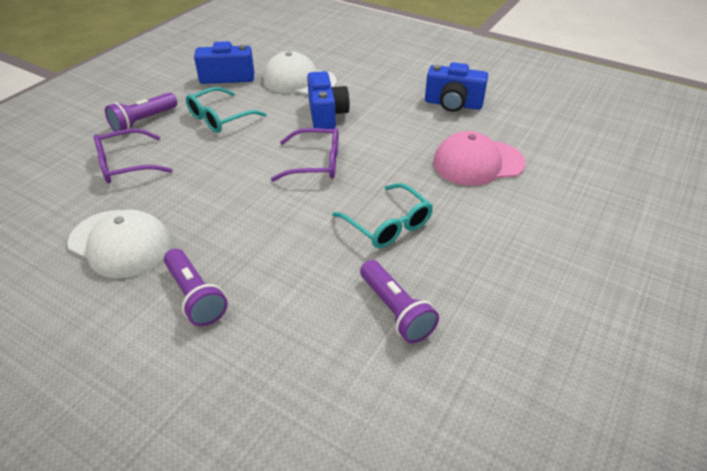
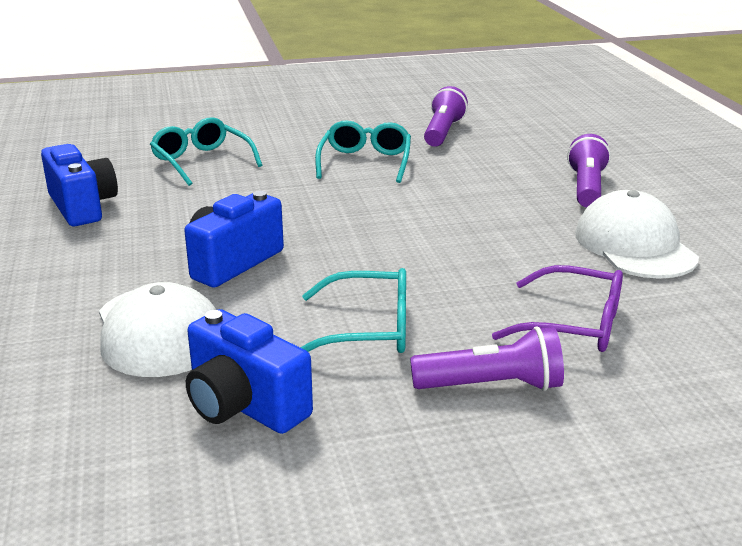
camera: 135 degrees left, 15 degrees down
purple glasses [271,128,339,182] -> none
pink cap [433,131,526,186] -> turquoise glasses [150,117,262,186]

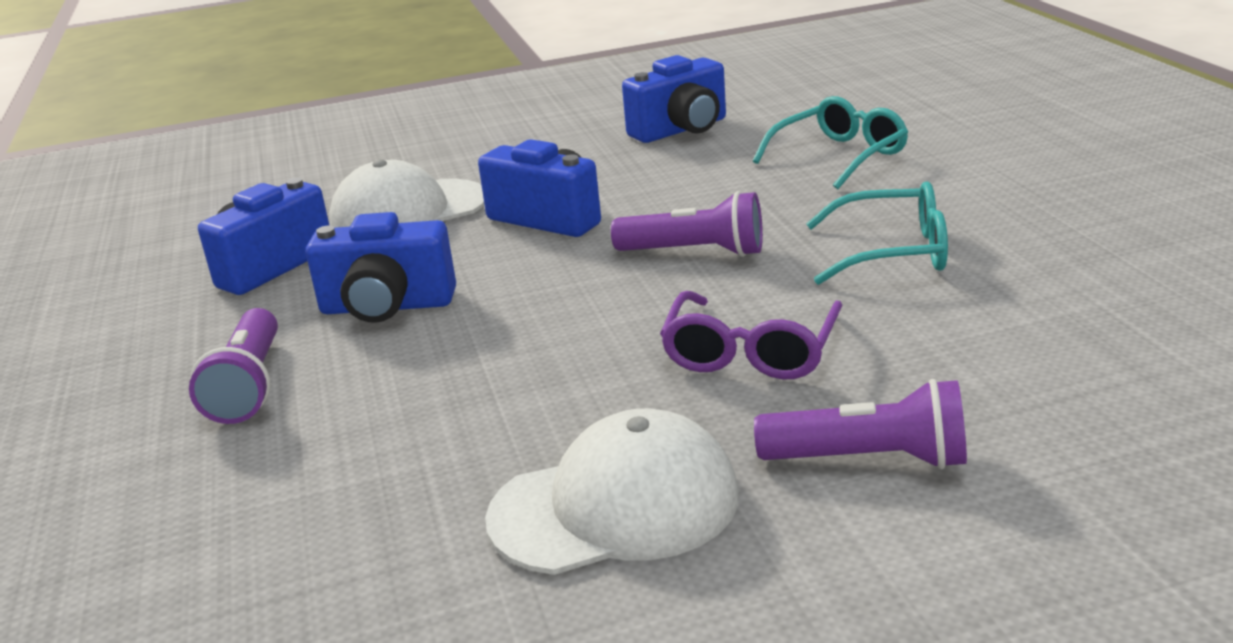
camera: 90 degrees right, 0 degrees up
turquoise glasses [300,268,406,353] -> blue camera [306,212,456,323]
purple flashlight [424,86,468,147] -> purple flashlight moved to [611,191,763,257]
purple glasses [492,265,623,352] -> purple glasses moved to [660,291,842,380]

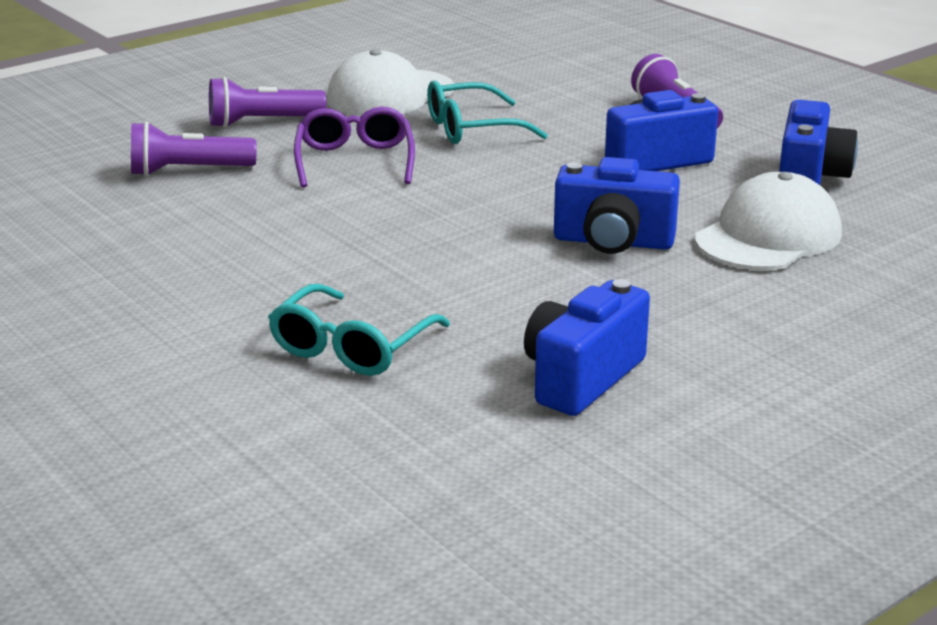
camera: 155 degrees right, 0 degrees up
purple flashlight [611,191,763,257] -> purple flashlight moved to [131,121,256,176]
turquoise glasses [806,181,948,285] -> turquoise glasses moved to [427,80,548,144]

